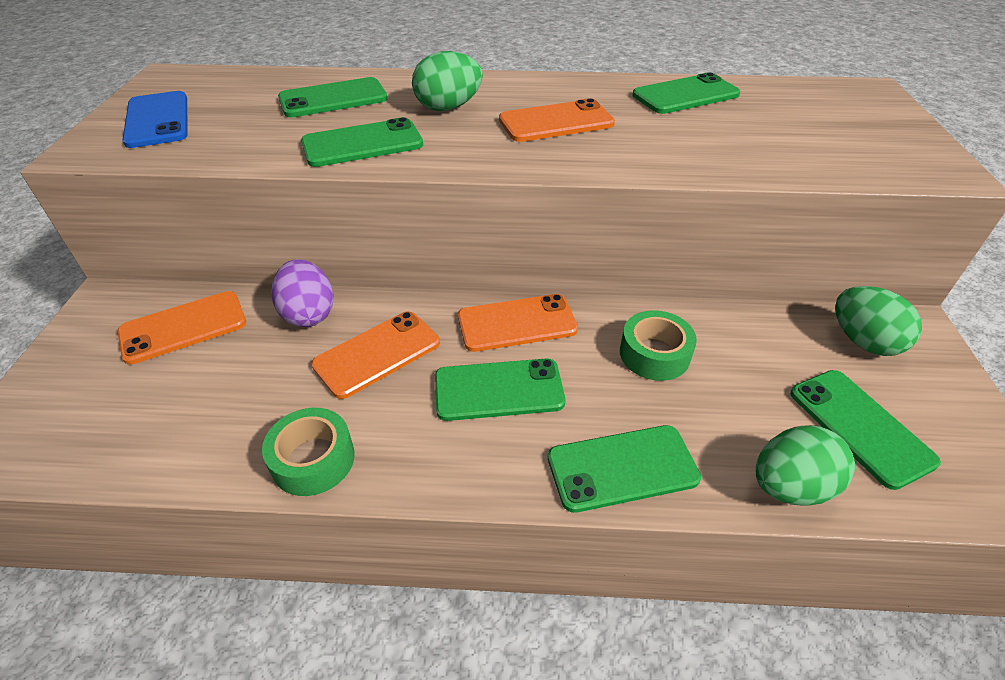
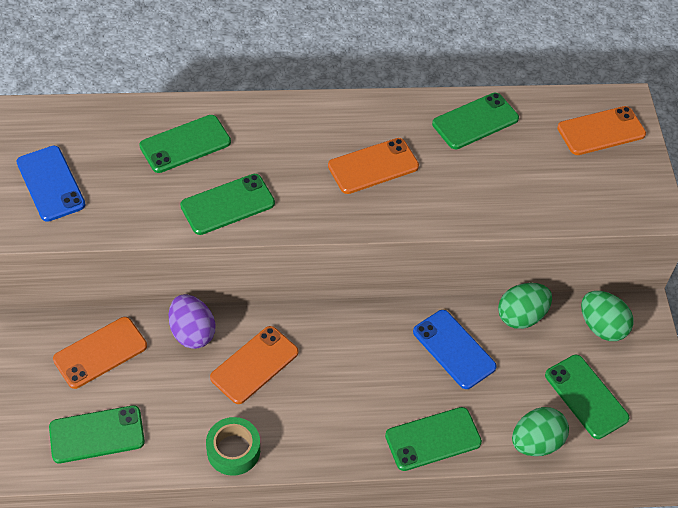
camera: 10 degrees left, 10 degrees up
green egg [412,51,483,111] -> green egg moved to [498,283,552,329]
green phone [435,359,565,421] -> green phone moved to [49,405,145,463]
orange phone [458,294,578,352] -> orange phone moved to [557,106,646,155]
green tape [620,310,697,381] -> blue phone [413,310,497,389]

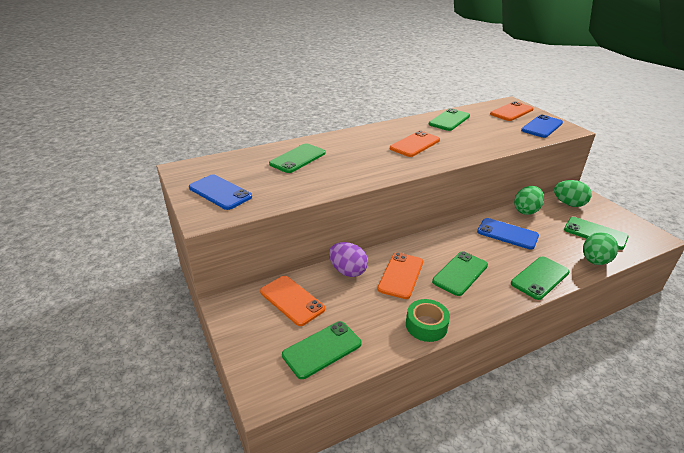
camera: 20 degrees left, 20 degrees down
orange phone [53,317,147,389] -> orange phone turned 75 degrees counterclockwise [260,276,325,326]
green phone [180,174,275,235] -> green phone moved to [432,251,488,296]
none -> blue phone [521,115,563,138]

